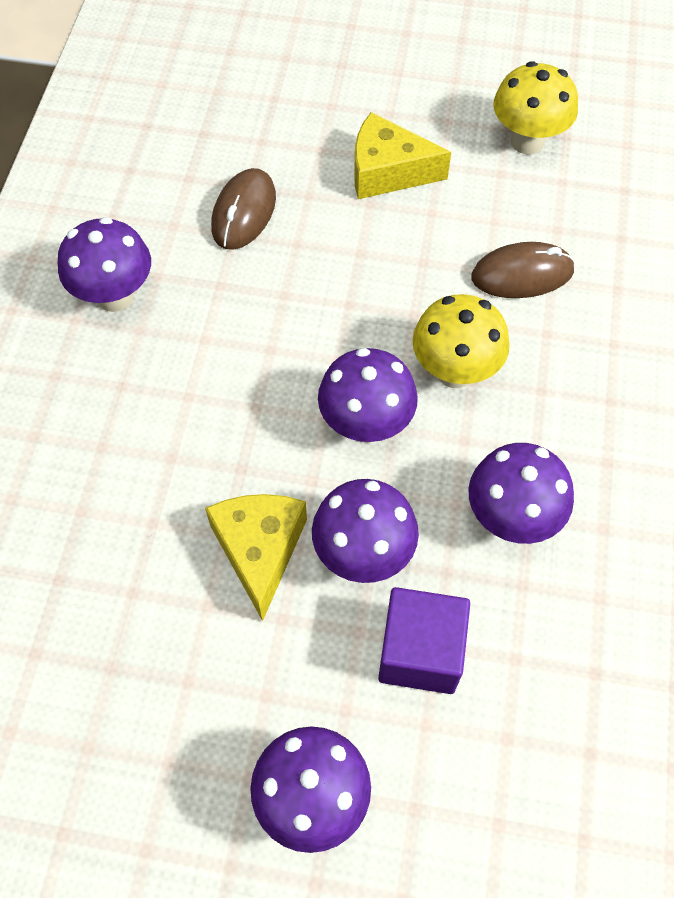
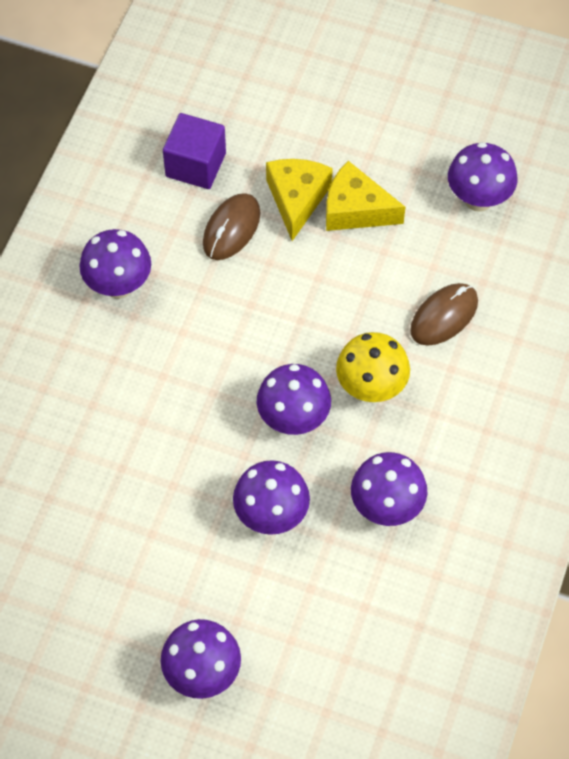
camera: 10 degrees right, 0 degrees up
yellow cheese [205,494,307,621] -> yellow cheese moved to [266,159,333,241]
purple cube [378,587,470,694] -> purple cube moved to [163,113,226,189]
brown mouse [472,242,575,298] -> brown mouse turned 45 degrees counterclockwise [410,283,478,346]
yellow mushroom [494,61,578,155] -> purple mushroom [448,142,518,212]

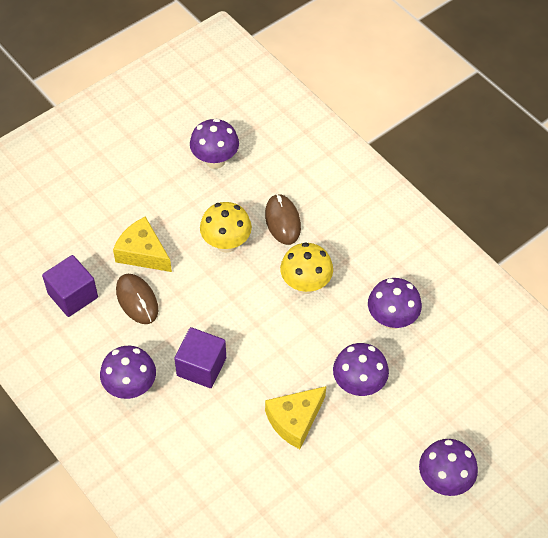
camera: 60 degrees left, 5 degrees down
purple mushroom [257,364,331,435] -> none
yellow cheese [326,161,405,231] -> yellow cheese moved to [265,386,326,449]
none -> purple cube [174,327,226,388]
none -> yellow mushroom [200,202,252,253]

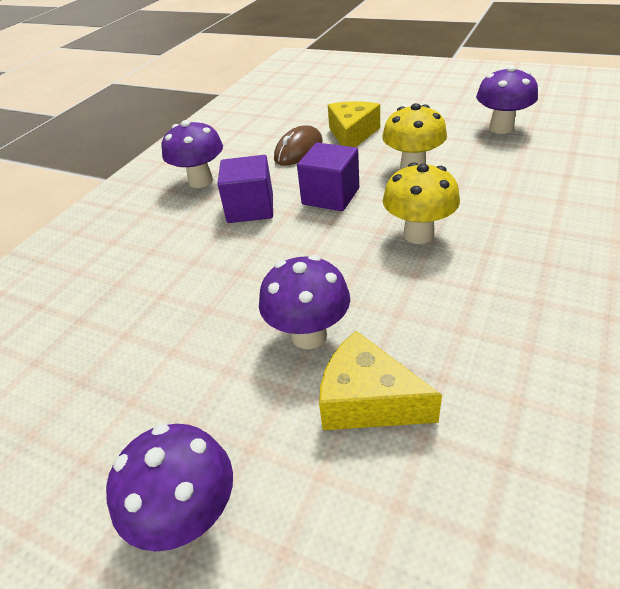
camera: 70 degrees right, 15 degrees down
purple cube [42,255,98,317] -> purple cube moved to [297,143,359,211]
brown mouse [265,194,301,245] -> none
yellow cheese [265,386,326,449] -> yellow cheese moved to [319,331,442,430]
purple mushroom [368,278,422,329] -> none

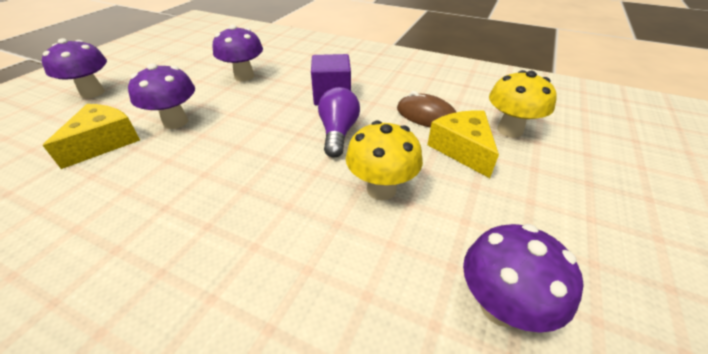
camera: 85 degrees right, 0 degrees up
purple mushroom [162,120,223,188] -> purple mushroom moved to [213,25,263,82]
purple cube [297,143,359,211] -> purple light bulb [318,87,360,157]
yellow cheese [328,101,380,147] -> yellow cheese turned 120 degrees counterclockwise [427,110,499,178]
yellow mushroom [383,162,460,244] -> yellow mushroom moved to [489,70,557,138]

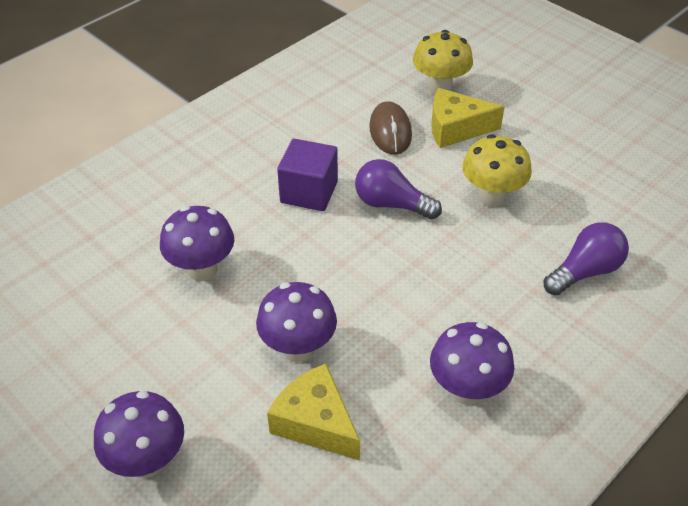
camera: 70 degrees left, 5 degrees up
brown mouse [397,91,456,128] -> brown mouse turned 60 degrees counterclockwise [369,101,412,155]
purple mushroom [463,224,584,333] -> purple mushroom moved to [430,322,514,405]
none -> purple light bulb [543,223,629,296]

